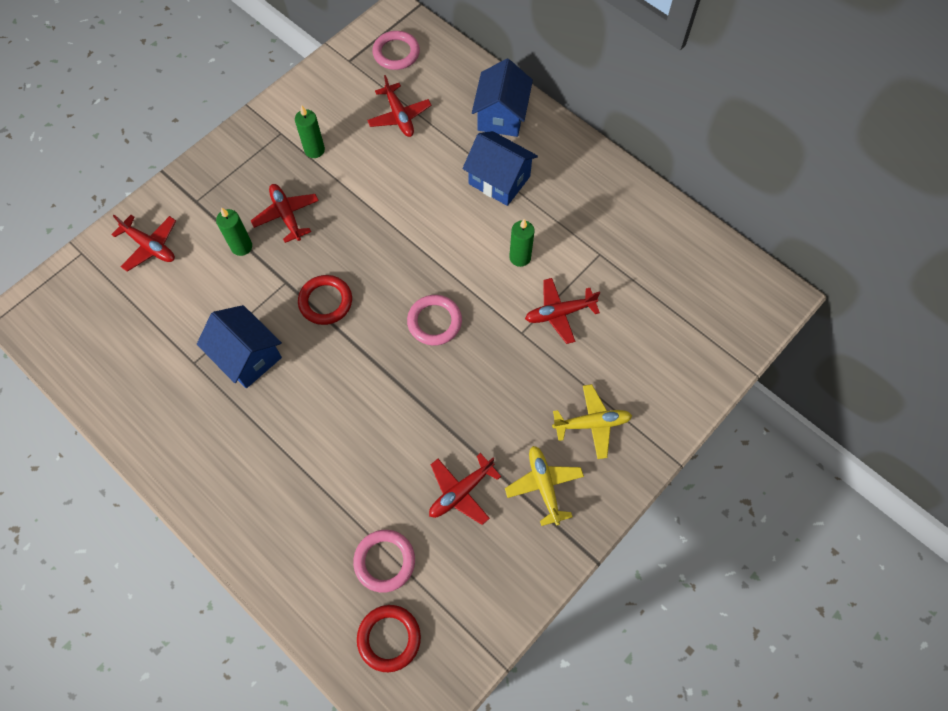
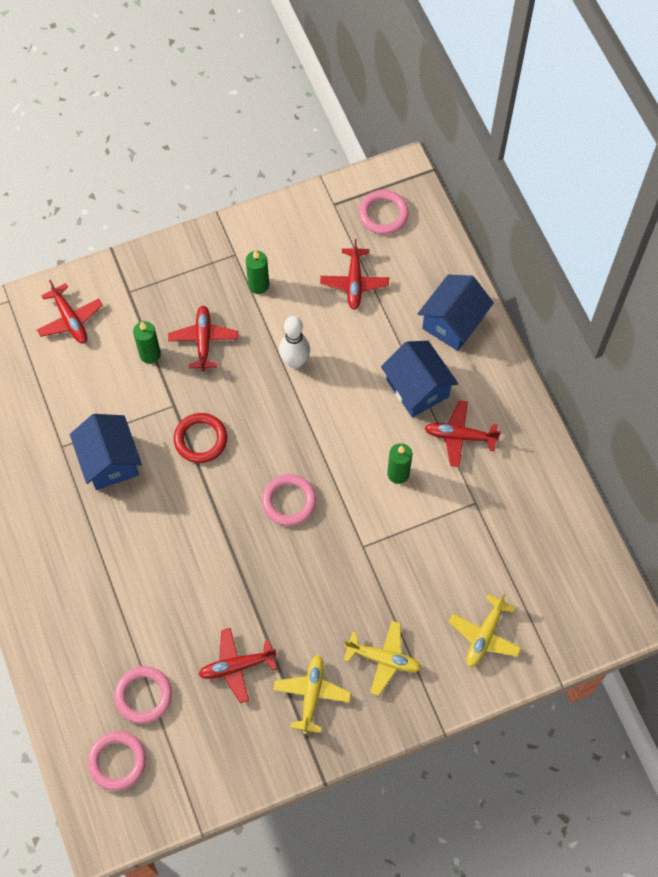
camera: 25 degrees right, 0 degrees up
red ring [357,605,421,672] -> pink ring [87,731,146,791]
red plane [525,278,600,344] -> red plane moved to [425,400,501,467]
none -> white bowling pin [279,316,310,369]
none -> yellow plane [449,593,521,667]

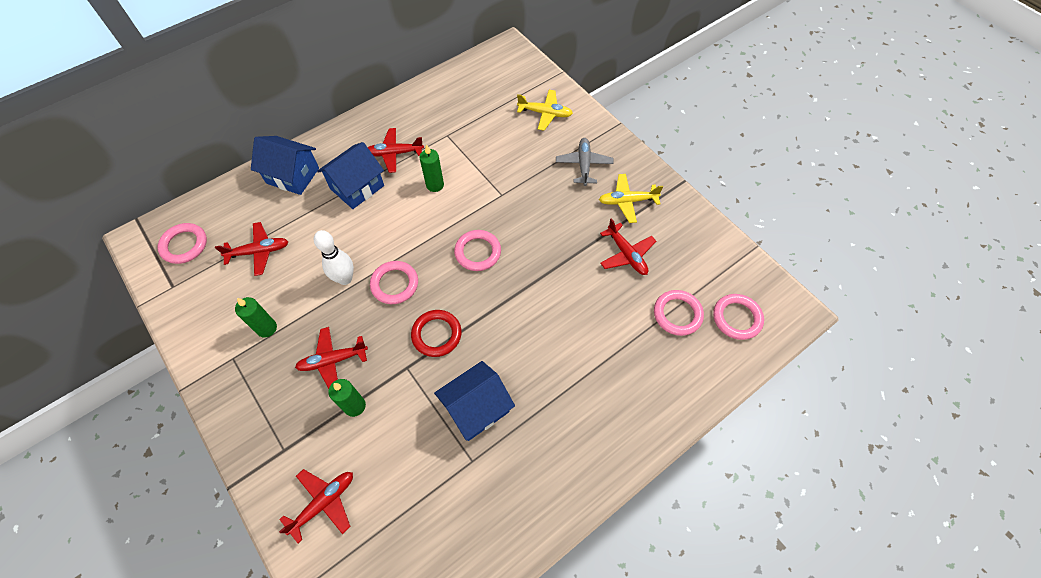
camera: 105 degrees left, 5 degrees down
yellow plane [343,621,422,695] -> grey plane [556,138,614,186]
red plane [425,400,501,467] -> red plane turned 90 degrees clockwise [368,128,424,173]
none -> pink ring [370,261,418,304]

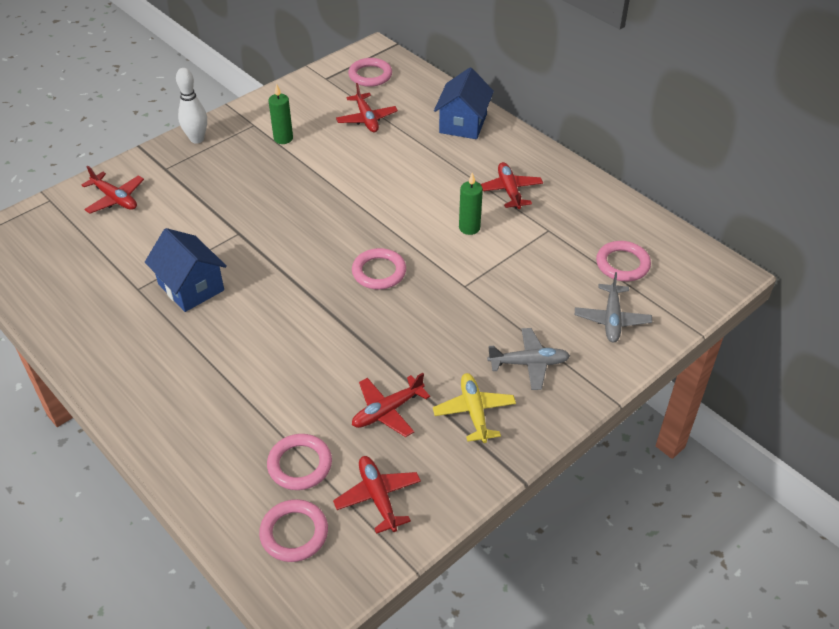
camera: 85 degrees right, 15 degrees down
red plane [295,327,368,389] -> red plane moved to [333,456,421,534]
white bowling pin [314,230,354,285] -> white bowling pin moved to [176,68,207,144]
blue house [317,142,384,209] -> none
green candle [328,379,366,417] -> none
pink ring [370,261,418,304] -> pink ring moved to [596,241,651,281]
red ring [411,310,462,357] -> none
yellow plane [517,90,573,130] -> grey plane [575,272,652,343]

